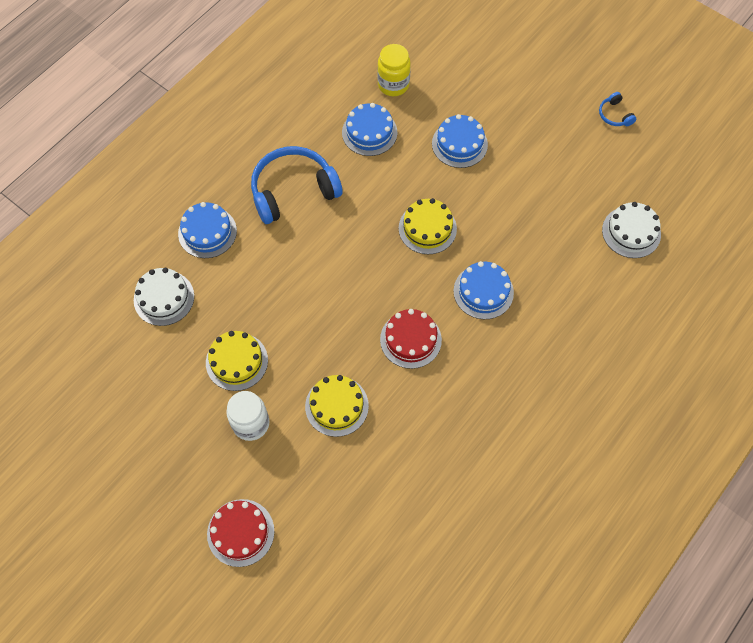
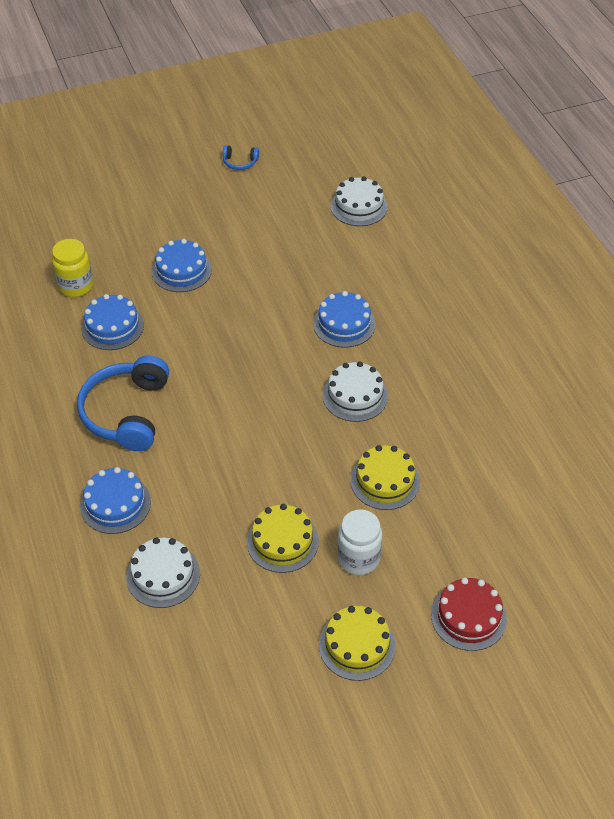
camera: 60 degrees left, 15 degrees down
red cake [380,309,442,369] -> white cake [323,362,388,422]
yellow cake [399,198,457,254] -> yellow cake moved to [319,606,396,681]

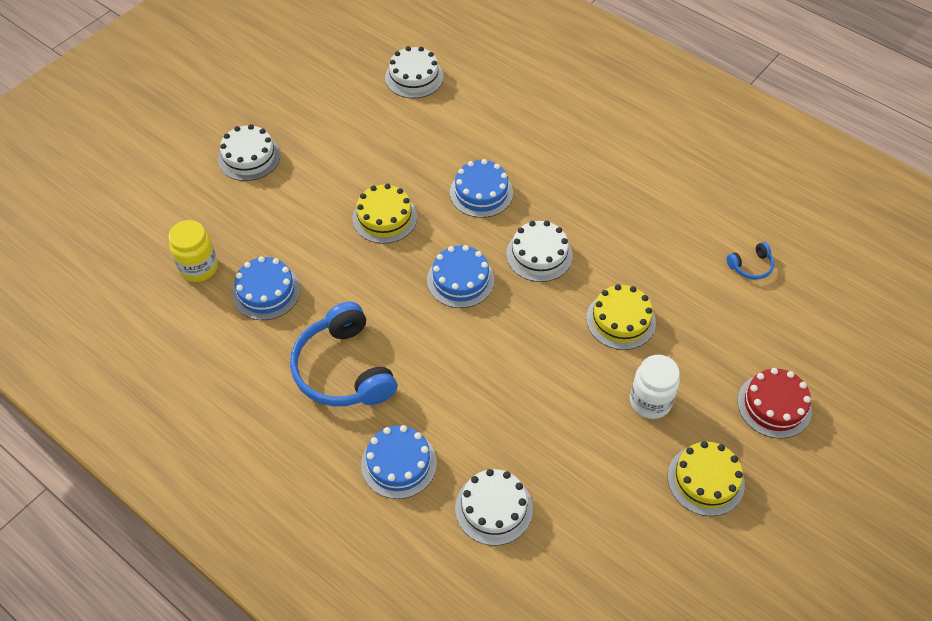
camera: 30 degrees left, 5 degrees up
blue cake [152,239,212,292] -> blue cake moved to [427,245,494,308]
blue headphones [223,145,259,170] -> blue headphones moved to [727,242,774,279]
yellow cake [247,504,319,573] -> yellow cake moved to [353,184,417,244]
none -> white cake [218,124,280,181]

